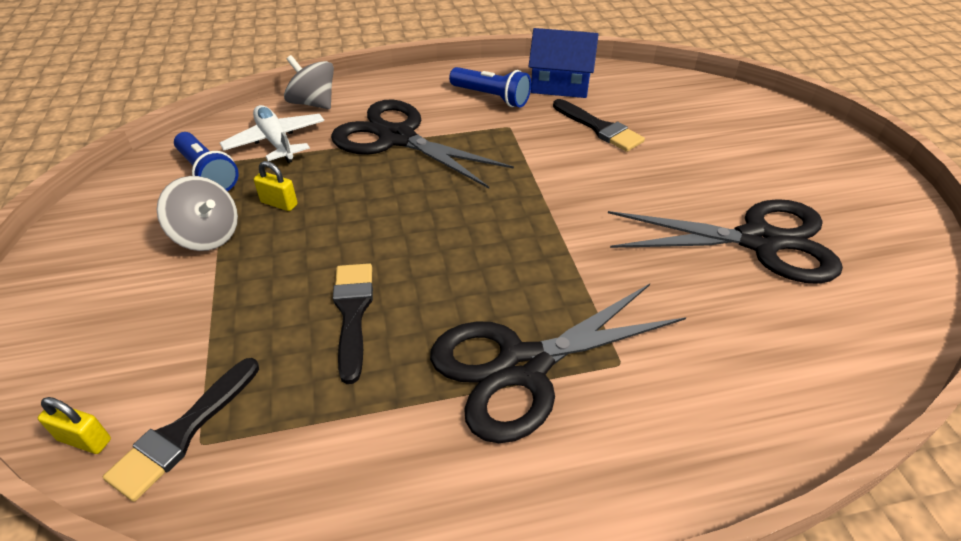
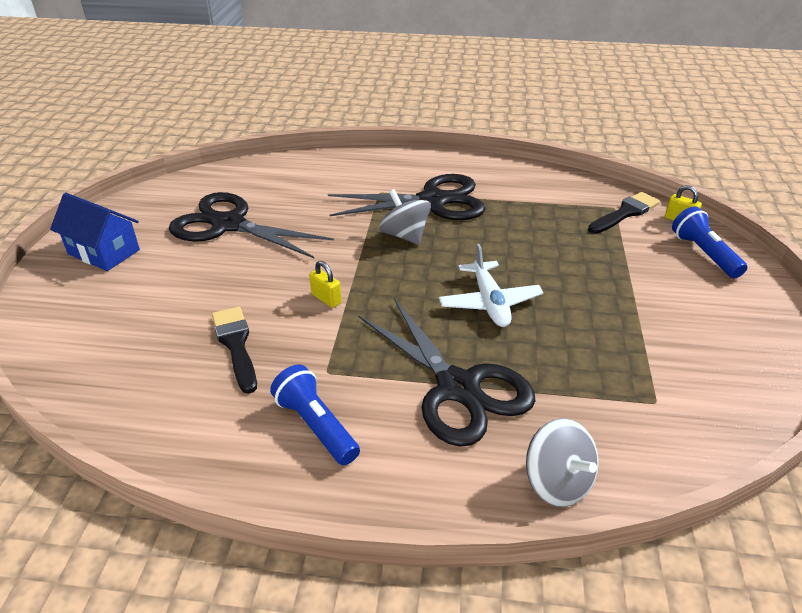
camera: 160 degrees left, 5 degrees down
grey spinning top [157,176,238,251] -> grey spinning top moved to [379,189,431,245]
blue flashlight [174,132,239,191] -> blue flashlight moved to [672,206,747,278]
white plane [220,105,324,163] -> white plane moved to [439,244,543,327]
yellow padlock [254,161,298,211] -> yellow padlock moved to [309,261,342,308]
black brush [333,263,373,384] -> none
blue house [529,28,599,98] -> blue house moved to [50,193,140,271]

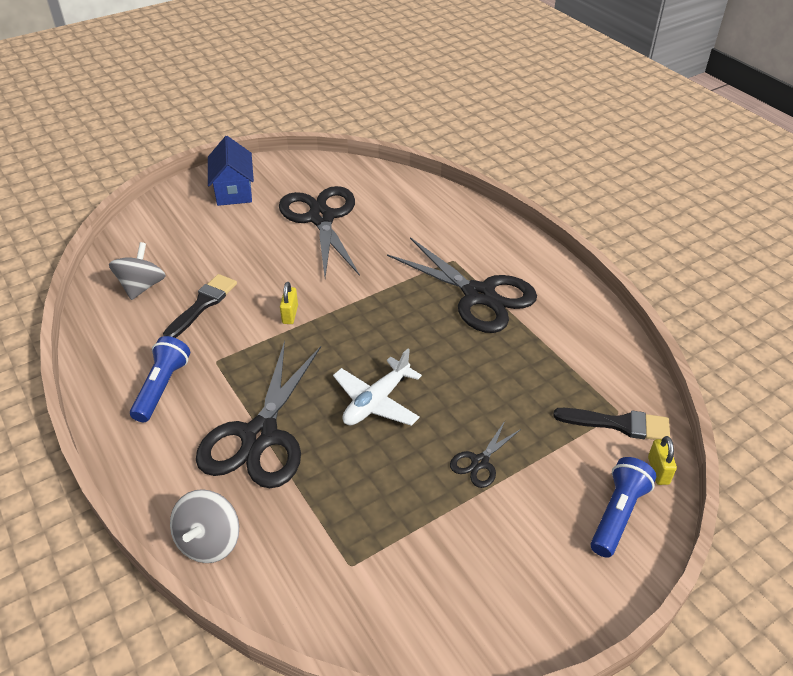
camera: 50 degrees right, 5 degrees up
grey spinning top [379,189,431,245] -> grey spinning top moved to [109,242,166,300]
none -> black scissors [450,421,521,488]

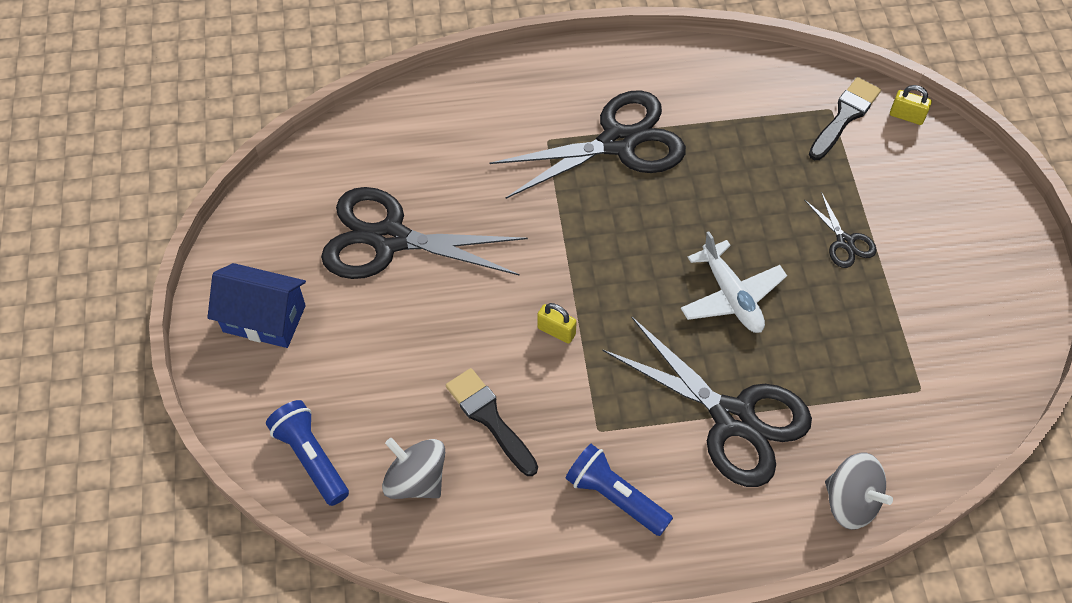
camera: 65 degrees left, 15 degrees up
blue flashlight [591,457,656,558] -> blue flashlight moved to [266,400,349,506]

